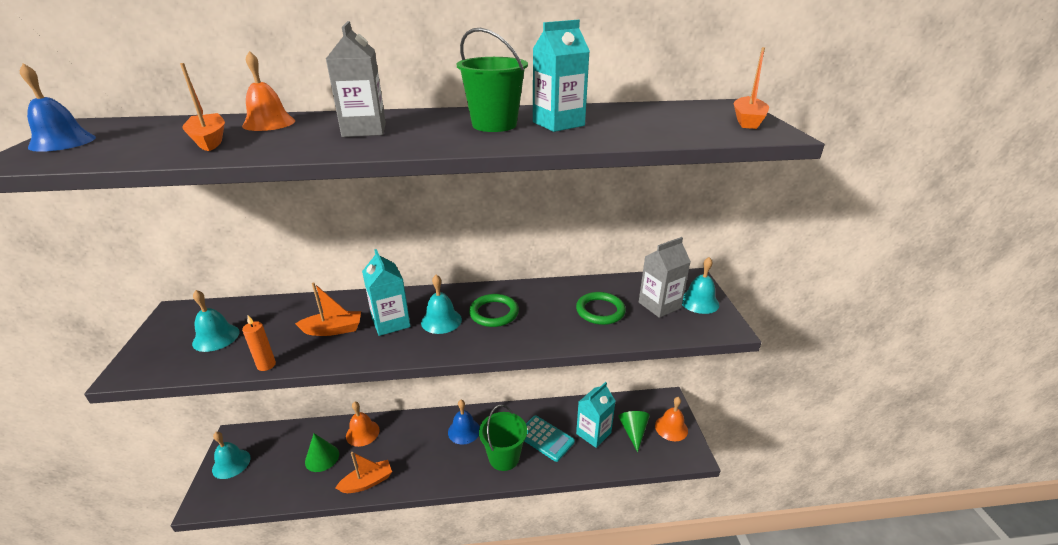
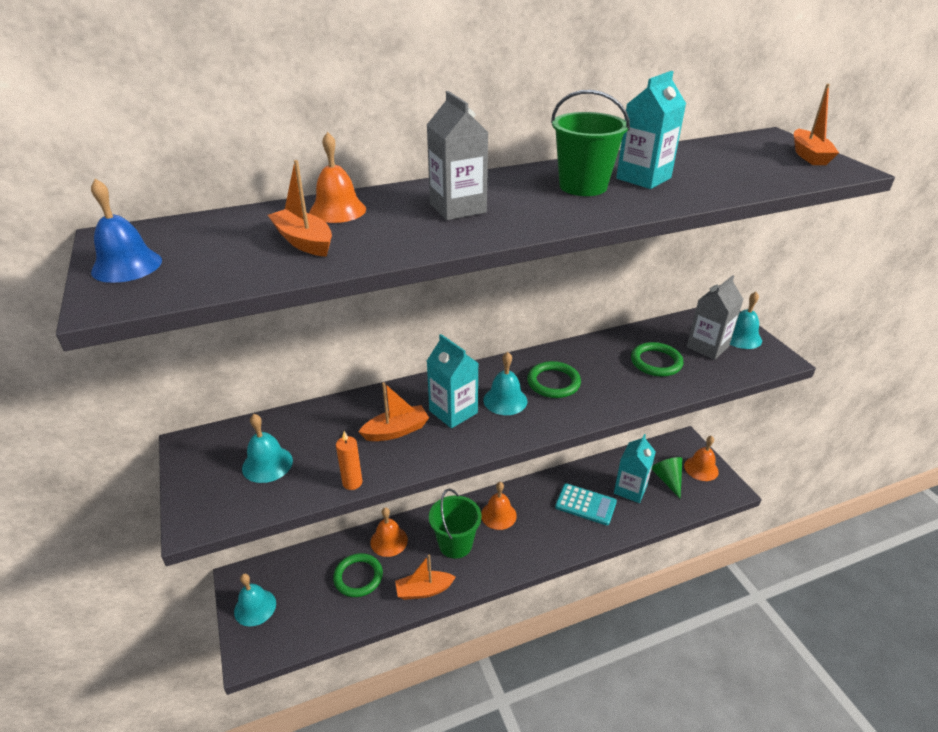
camera: 15 degrees left, 5 degrees up
green cone [305,433,339,472] -> green ring [333,553,383,597]
orange boat [335,452,392,493] -> orange boat turned 150 degrees counterclockwise [395,555,456,600]
blue bell [448,400,480,445] -> orange bell [481,482,517,530]
green bucket [479,405,527,471] -> green bucket moved to [429,489,481,559]

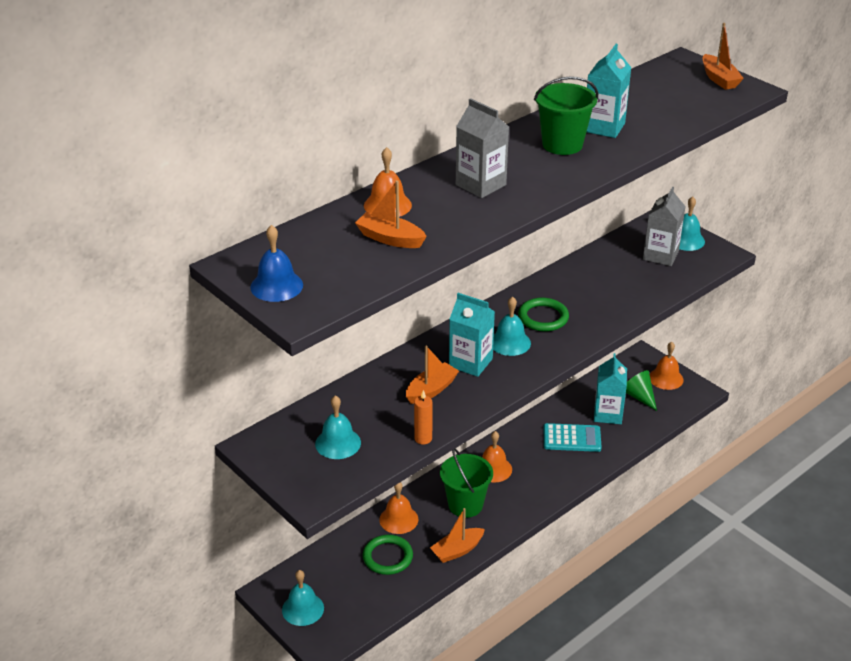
camera: 20 degrees left, 0 degrees up
green ring [631,342,684,377] -> none

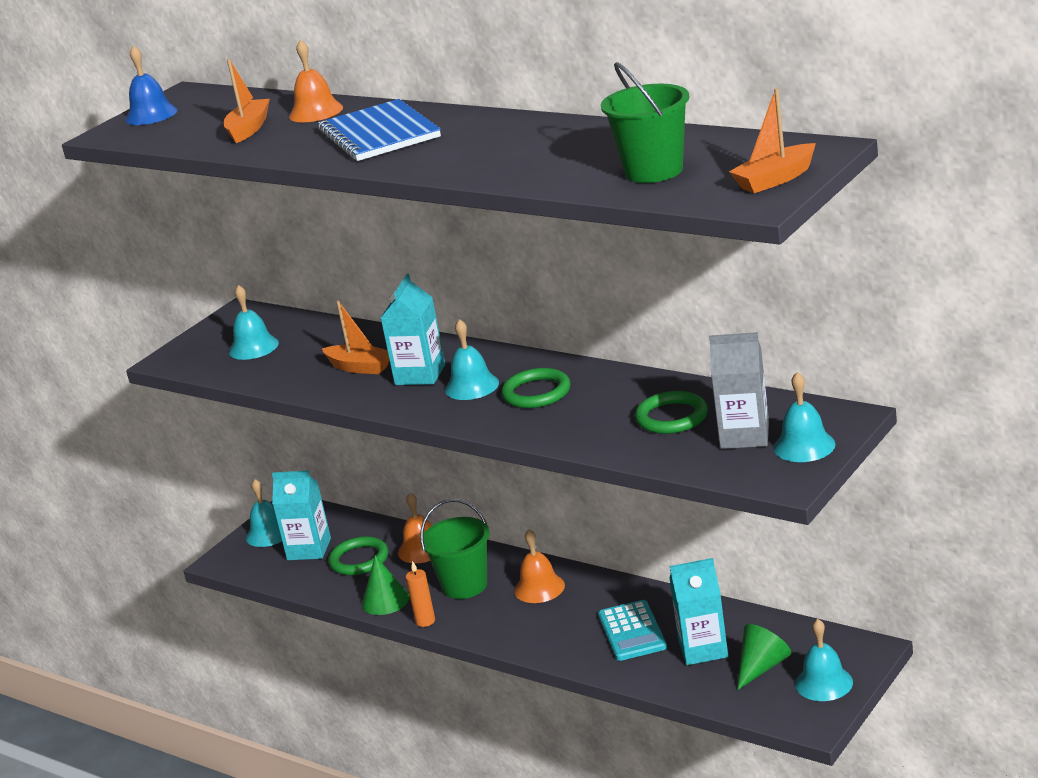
camera: 80 degrees right, 10 degrees down
orange candle [414,390,433,445] -> orange candle moved to [406,561,435,627]
orange boat [430,508,485,563] -> green cone [362,555,409,615]
grey carton [456,98,509,198] -> blue notebook [318,99,441,161]
green bucket [534,76,598,155] -> green bucket moved to [601,62,689,183]
turquoise carton [587,44,632,138] -> turquoise carton moved to [272,470,331,560]
orange bell [650,342,684,390] -> turquoise bell [795,619,853,701]
none -> green ring [635,391,708,434]

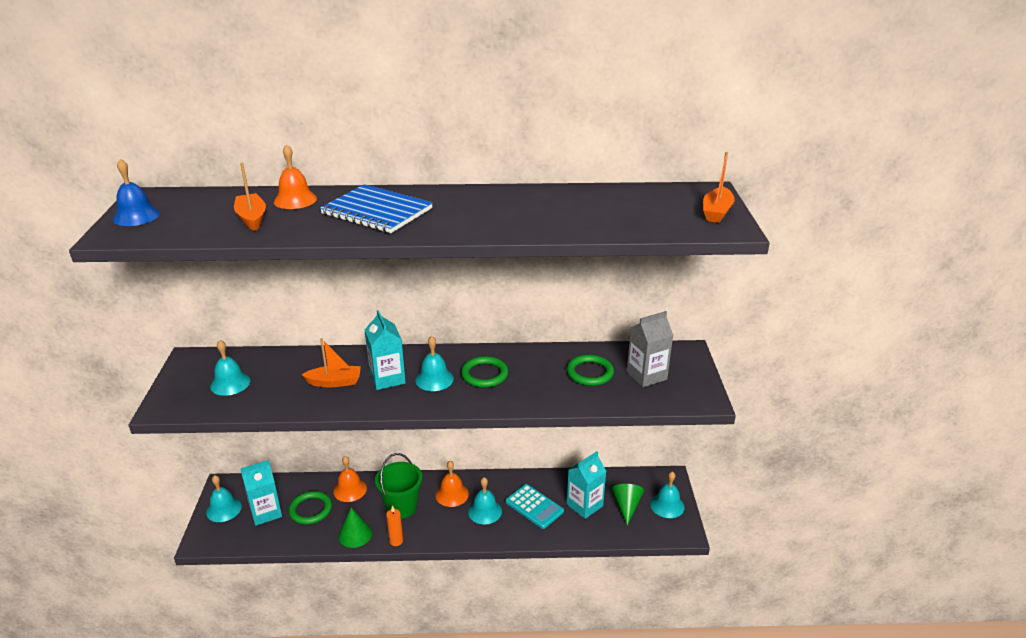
camera: 40 degrees left, 5 degrees up
green bucket [601,62,689,183] -> none
turquoise bell [773,372,835,462] -> turquoise bell moved to [468,477,502,524]

